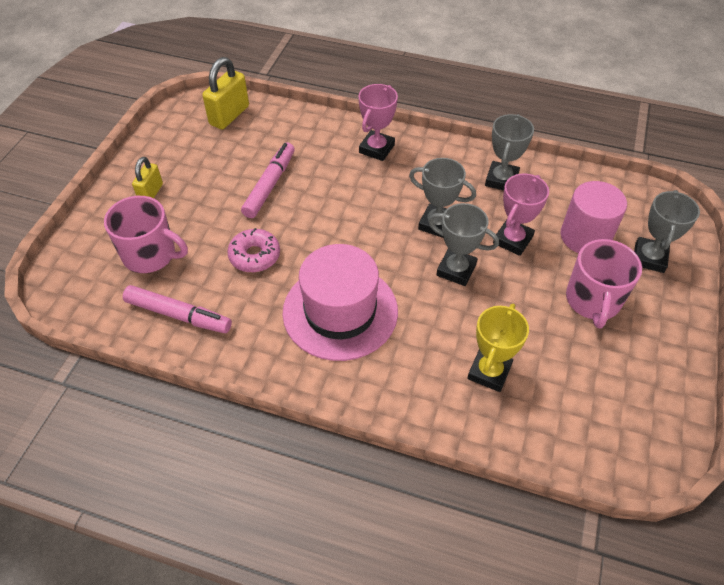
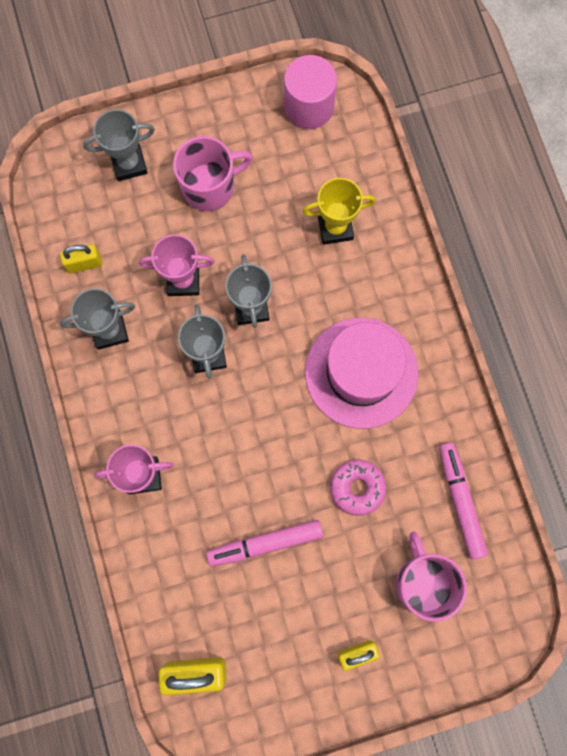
camera: 125 degrees left, 25 degrees up
pink cylinder [561,181,627,253] -> pink cylinder moved to [284,55,337,129]
none -> yellow padlock [60,245,102,273]

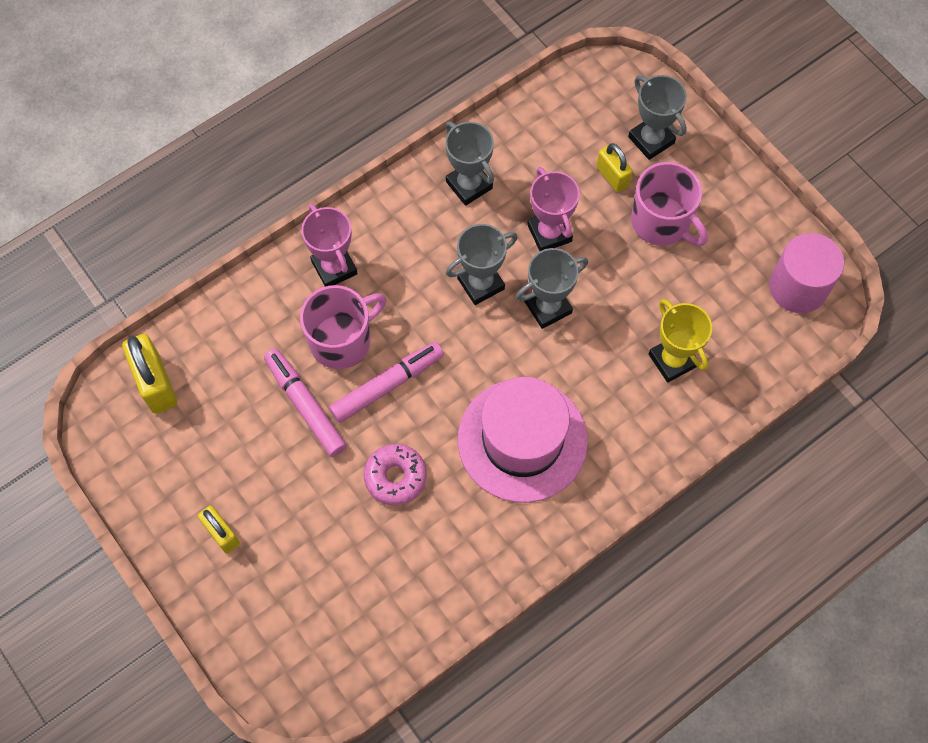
camera: 70 degrees right, 10 degrees down
yellow padlock [60,245,102,273] -> yellow padlock moved to [596,143,633,192]
pink mug [396,531,467,622] -> pink mug moved to [300,285,386,369]
pink marker [439,443,488,559] -> pink marker moved to [329,342,444,423]

